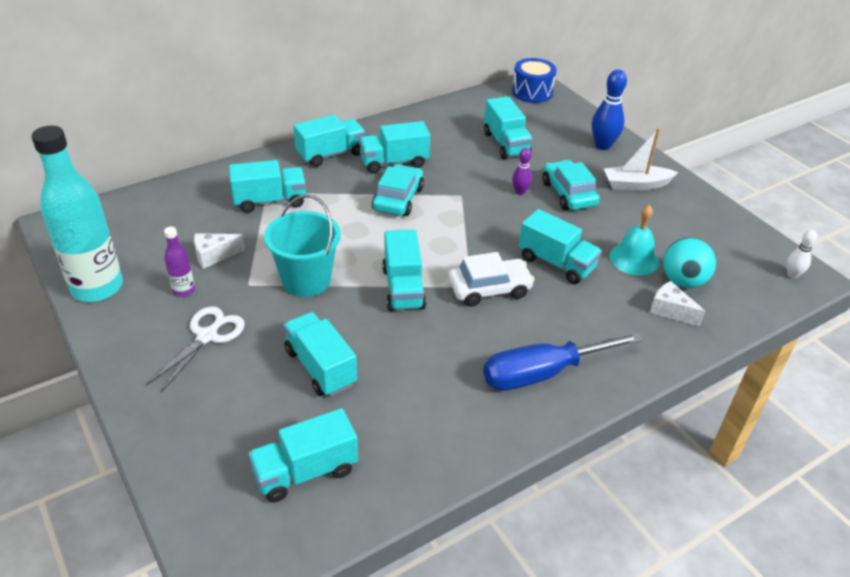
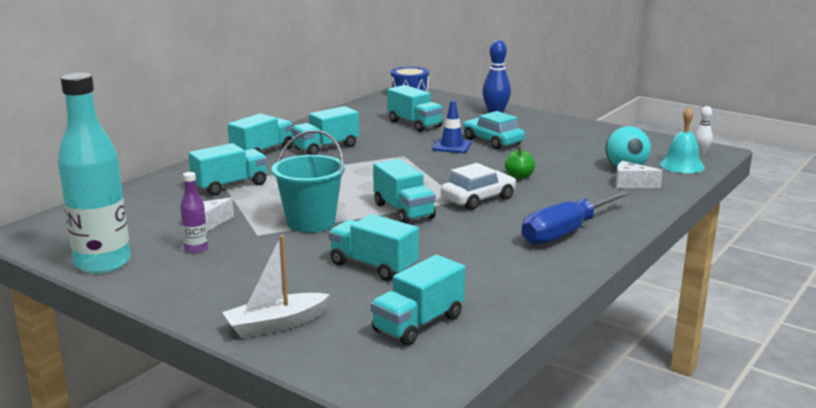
camera: 20 degrees left, 20 degrees down
white scissors [147,306,245,392] -> none
turquoise car [372,164,424,216] -> none
purple bowling pin [512,148,532,195] -> blue traffic cone [432,100,472,153]
turquoise truck [519,209,602,284] -> green apple [505,147,535,179]
white boat [604,128,678,190] -> white boat moved to [222,235,330,338]
turquoise bell [609,205,659,275] -> turquoise bell moved to [659,107,705,173]

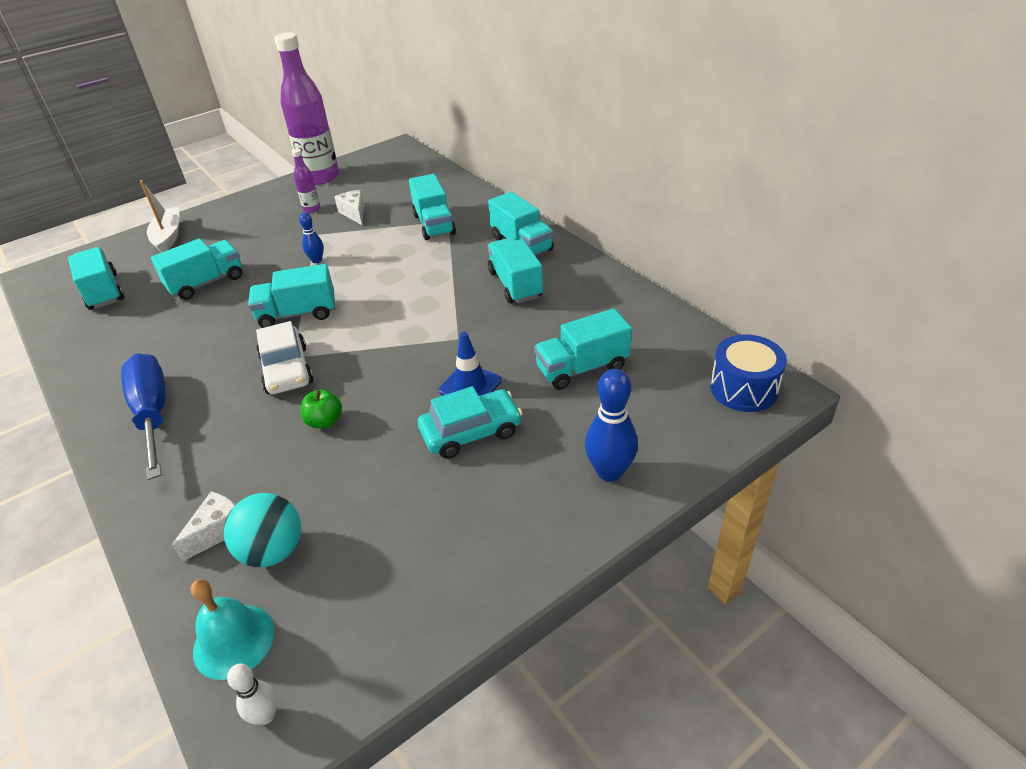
camera: 110 degrees right, 20 degrees up
turquoise bottle [58,72,131,274] -> purple bottle [274,32,339,185]
turquoise bucket [272,130,345,233] -> blue bowling pin [299,213,324,263]

